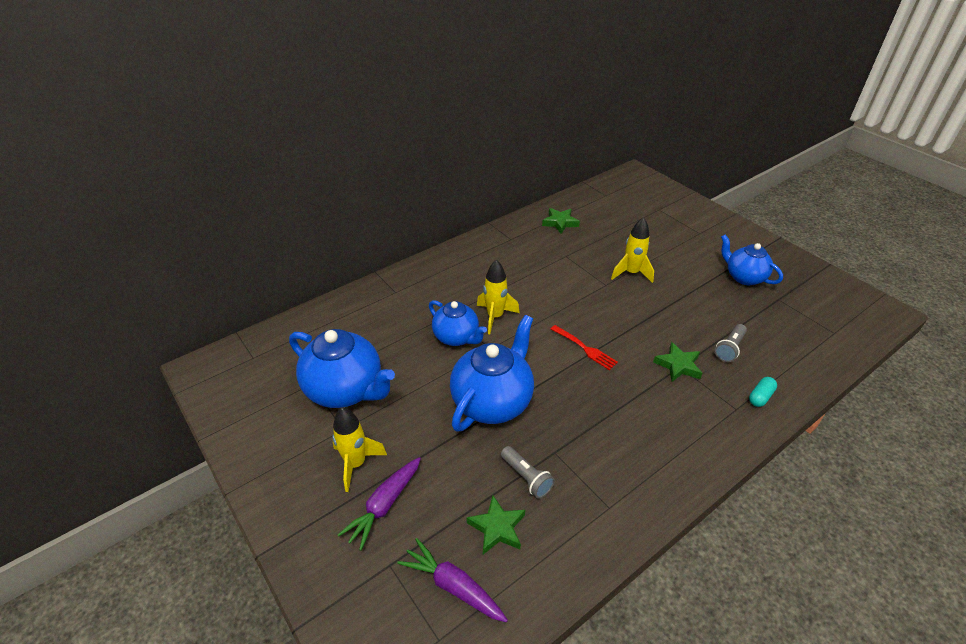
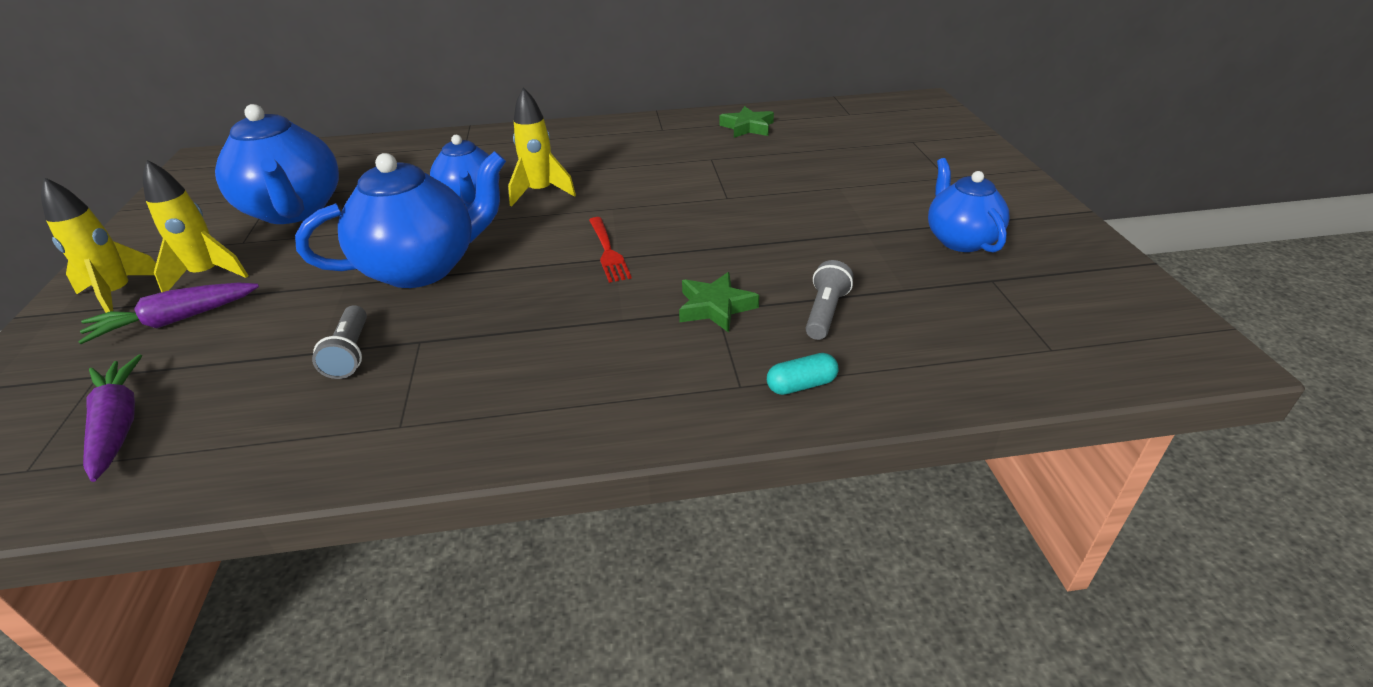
camera: 30 degrees right, 5 degrees down
green star [467,495,525,554] -> none
yellow rocket [611,217,654,283] -> yellow rocket moved to [41,177,156,313]
grey flashlight [715,324,747,362] -> grey flashlight turned 135 degrees clockwise [806,260,853,340]

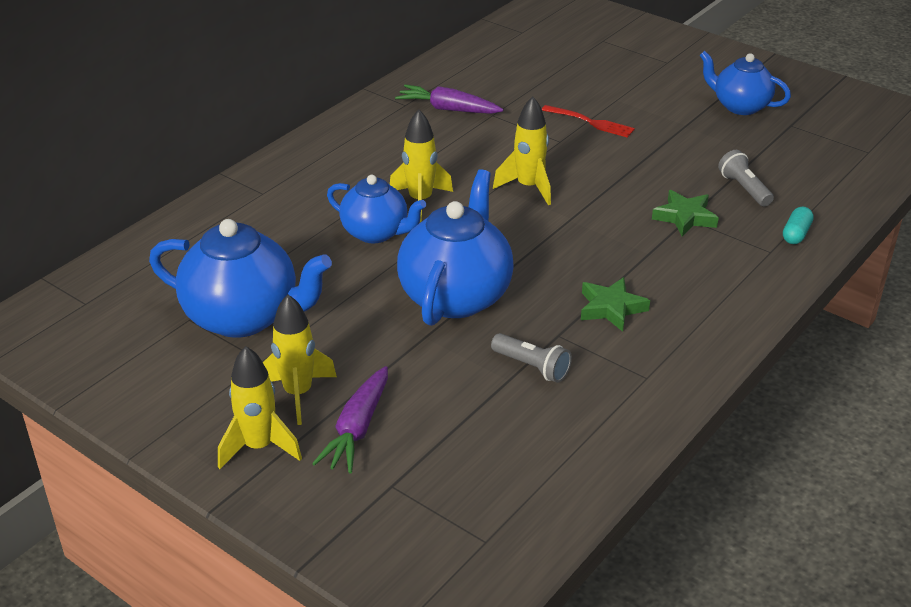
camera: 45 degrees left, 0 degrees up
purple carrot [83,354,142,482] -> purple carrot moved to [395,85,503,114]
red fork [589,217,632,283] -> red fork moved to [542,105,635,138]
green star [719,106,774,138] -> green star moved to [581,277,650,332]
none -> yellow rocket [493,96,551,205]

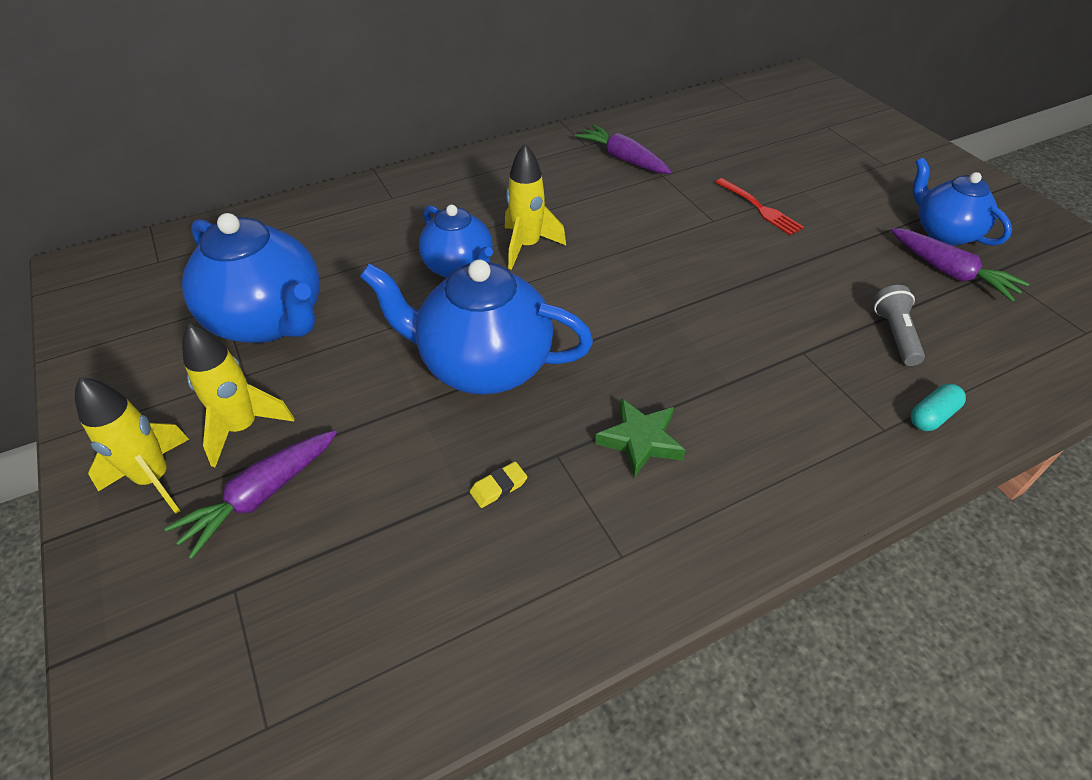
camera: 25 degrees right, 10 degrees up
blue teapot [397,169,514,326] -> blue teapot turned 120 degrees counterclockwise [360,259,593,394]
grey flashlight [491,333,572,383] -> yellow eraser [470,461,527,508]
yellow rocket [493,96,551,205] -> none
green star [652,190,719,237] -> none
none -> purple carrot [891,228,1030,302]

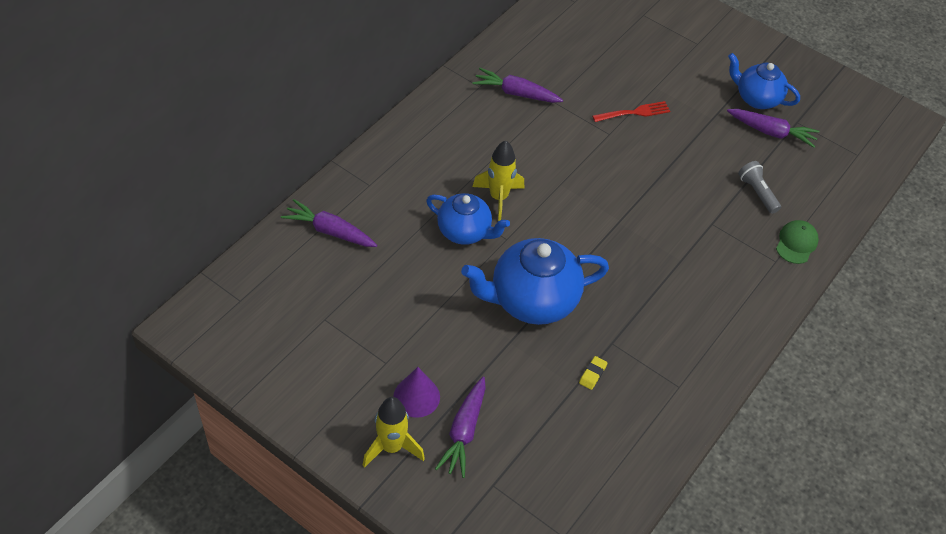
camera: 30 degrees left, 5 degrees up
blue teapot [182,213,320,343] -> none
yellow rocket [182,324,294,467] -> purple cone [393,367,440,418]
green star [595,398,686,478] -> none
red fork [715,178,804,235] -> red fork turned 45 degrees counterclockwise [592,101,670,122]
turquoise capsule [911,384,966,431] -> green cap [776,220,819,264]
none -> purple carrot [281,199,377,247]

